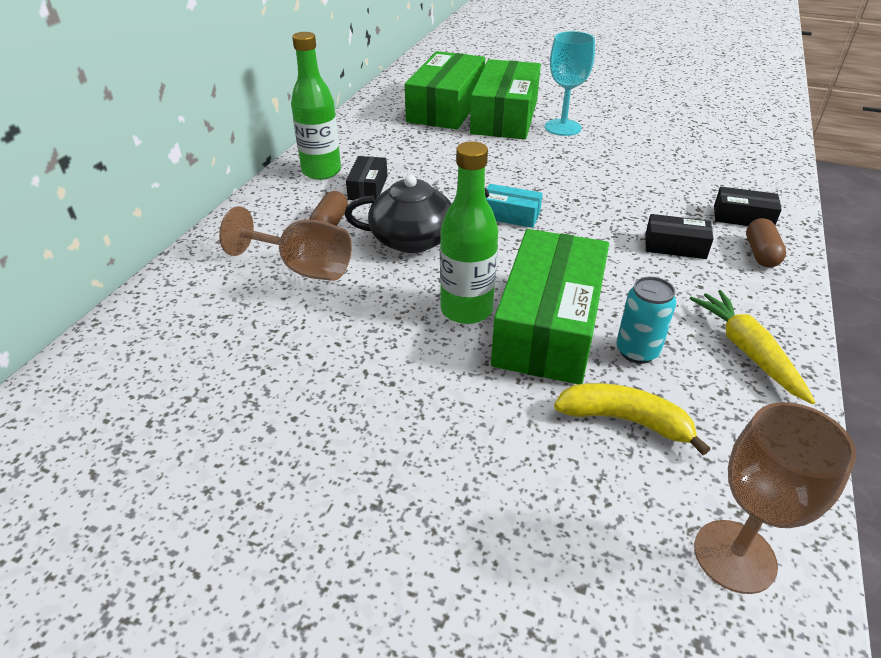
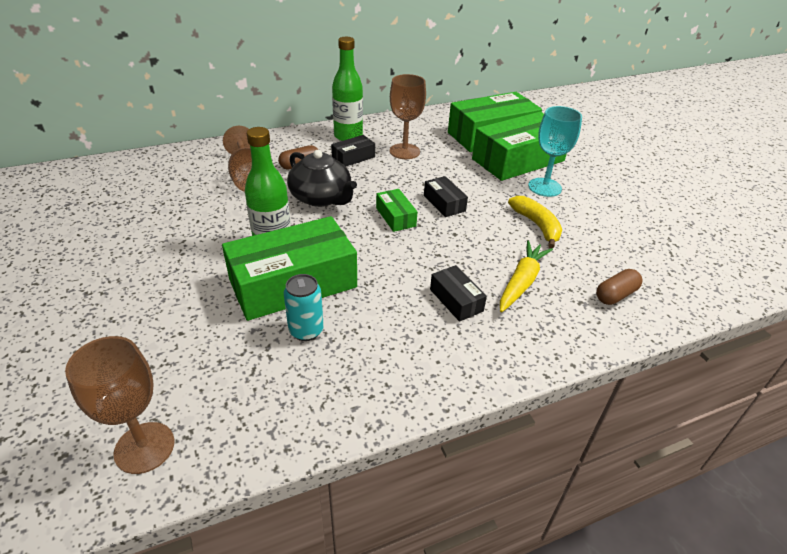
camera: 45 degrees right, 0 degrees up
turquoise box [486,184,543,228] -> green box [376,189,417,232]
yellow banana [554,383,710,455] -> yellow banana moved to [508,196,562,248]
yellow carrot [689,290,815,404] -> yellow carrot moved to [500,240,553,312]
black box [714,187,782,226] -> black box moved to [424,176,468,217]
brown capsule [746,218,786,267] -> brown capsule moved to [596,269,643,305]
none -> brown goblet [390,74,426,159]

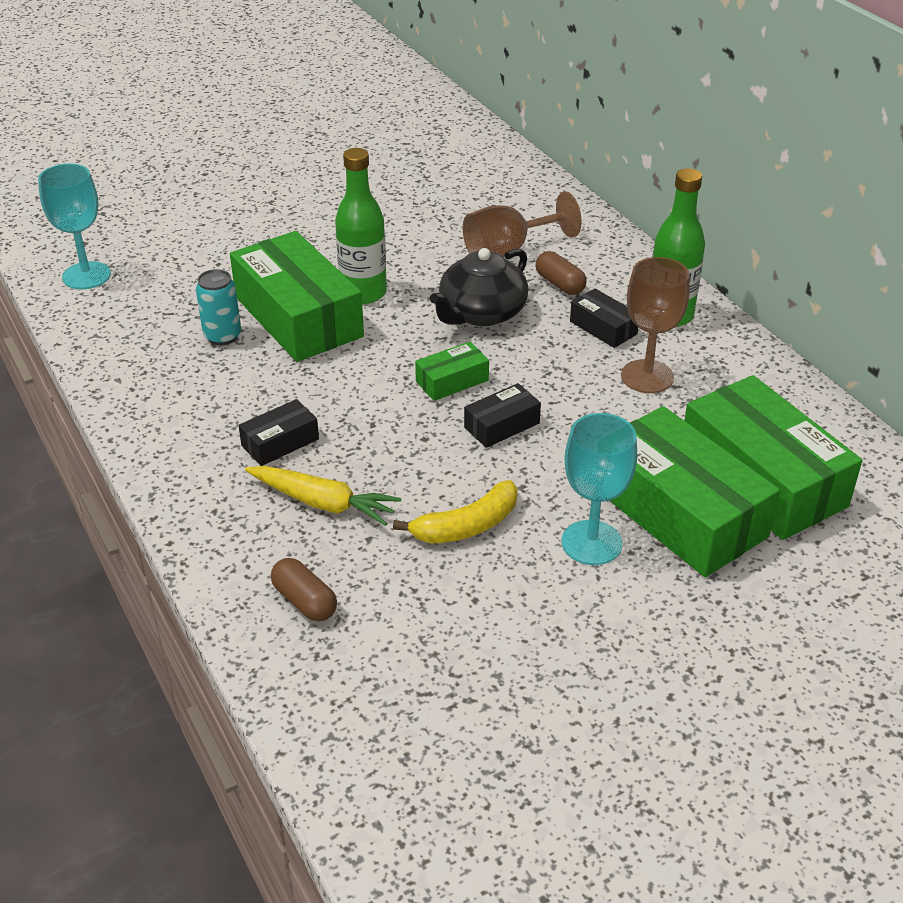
camera: 85 degrees right, 0 degrees up
brown goblet [65,336,175,474] -> turquoise goblet [38,163,111,289]

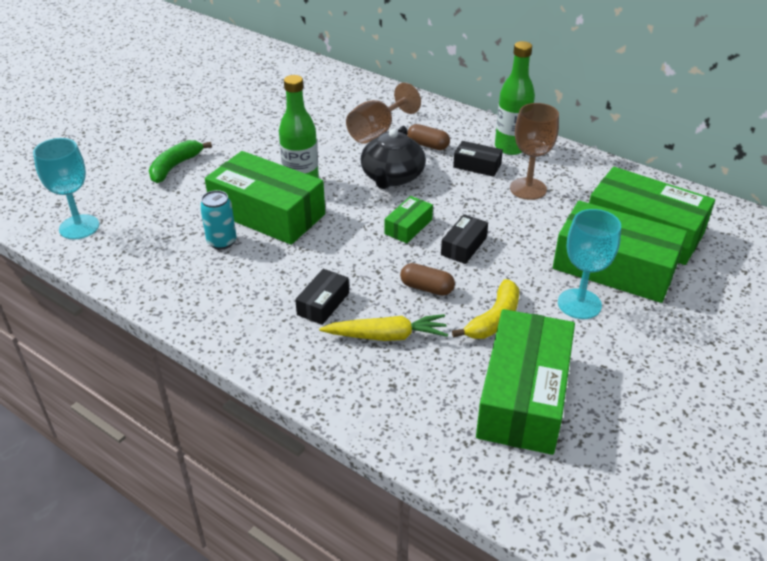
camera: 25 degrees left, 0 degrees up
brown capsule [271,558,337,621] -> brown capsule moved to [400,263,455,296]
none -> green banana [149,140,212,183]
none -> green box [476,309,575,455]

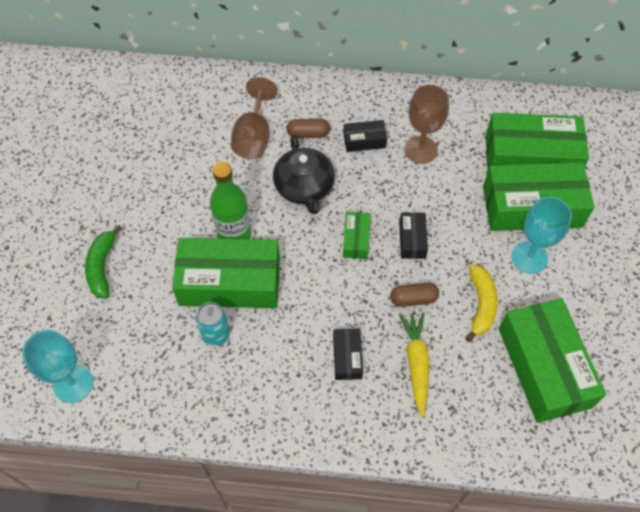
camera: 30 degrees left, 20 degrees up
yellow carrot [319,314,448,341] -> yellow carrot turned 60 degrees counterclockwise [399,313,429,417]
green bottle [495,41,535,155] -> none

